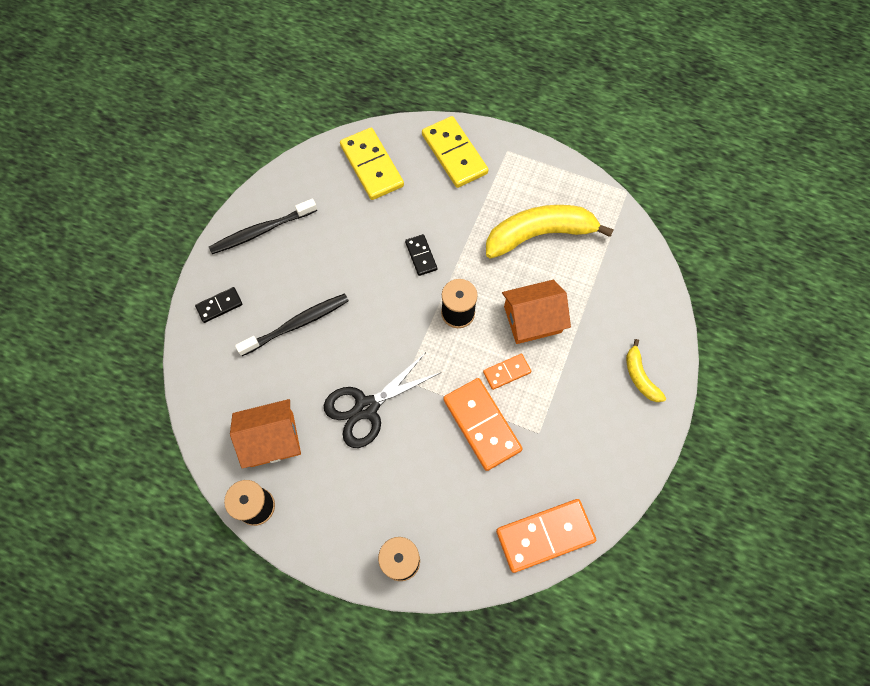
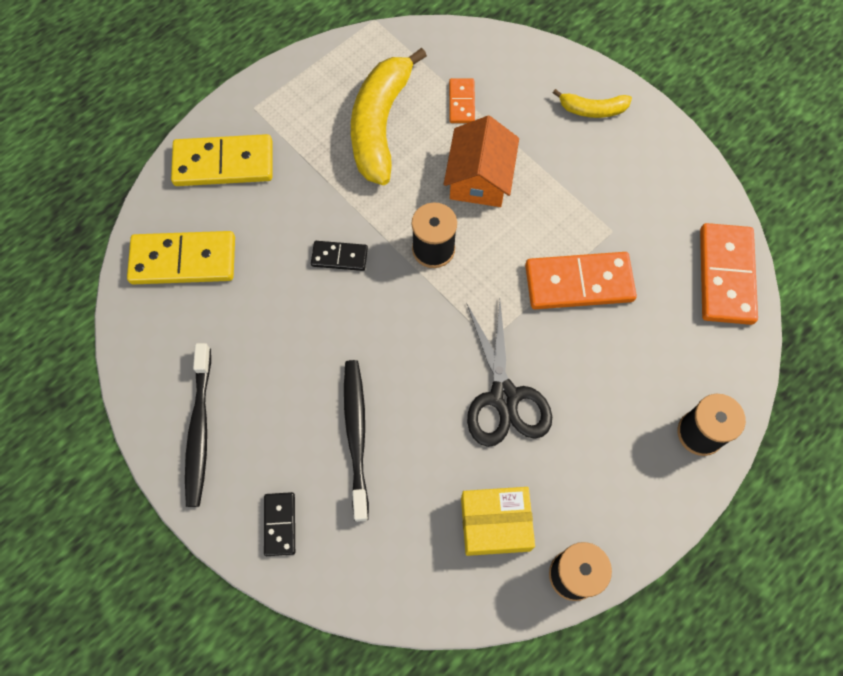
camera: 65 degrees left, 0 degrees up
orange house [230,399,301,469] -> yellow box [461,487,535,556]
orange domino [483,354,531,390] -> orange domino moved to [449,78,475,123]

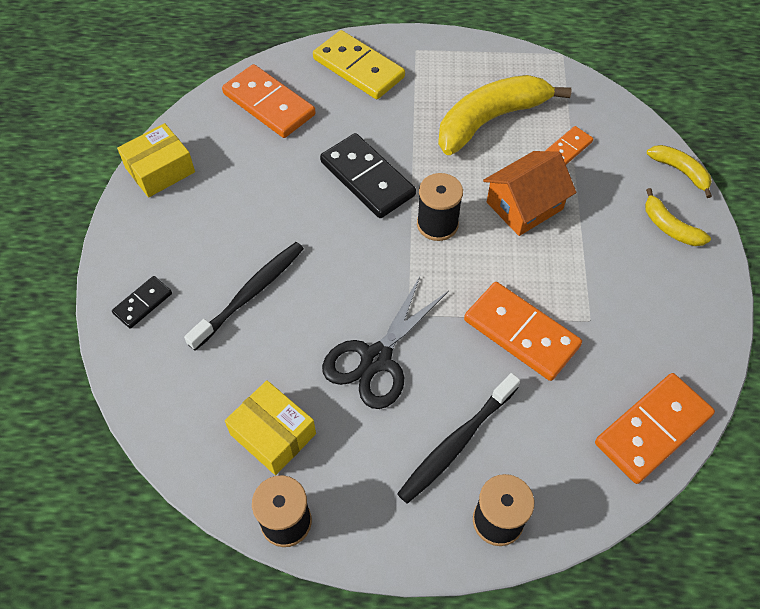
camera: 45 degrees right, 10 degrees down
yellow domino [127,231,235,284] -> orange domino [222,64,316,138]
black toothbrush [185,343,211,507] -> black toothbrush moved to [397,373,520,504]
black domino [311,241,368,271] -> black domino [320,133,416,218], size x1.90
none -> yellow box [117,123,195,197]
none -> yellow banana [647,145,712,198]

